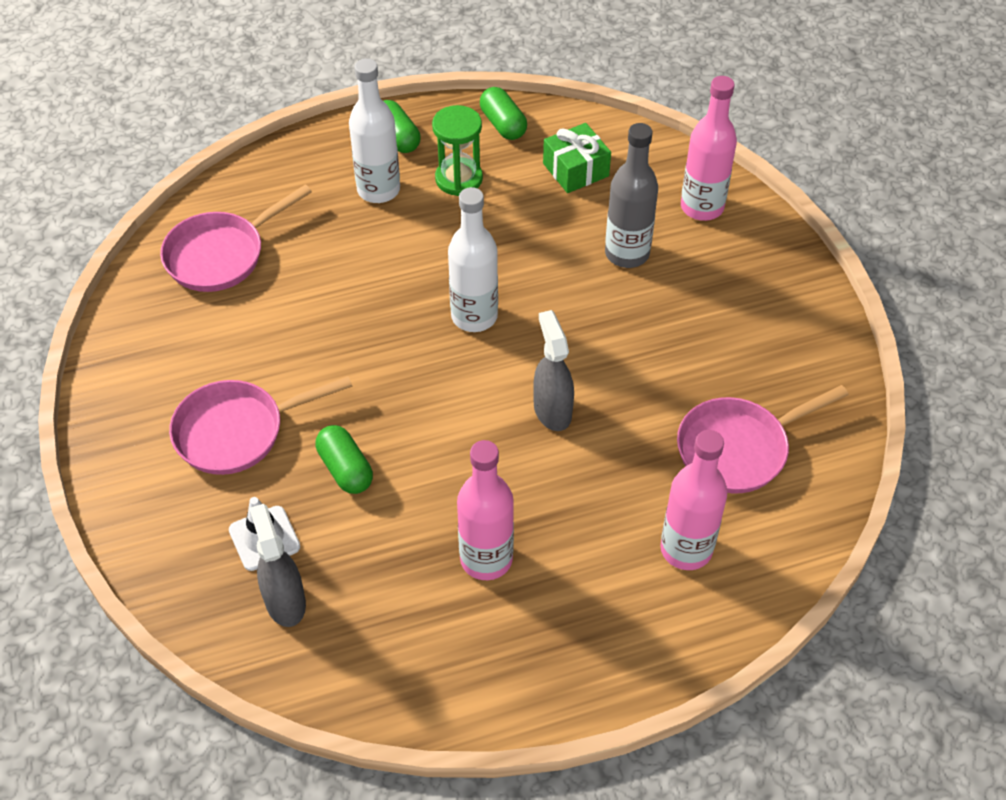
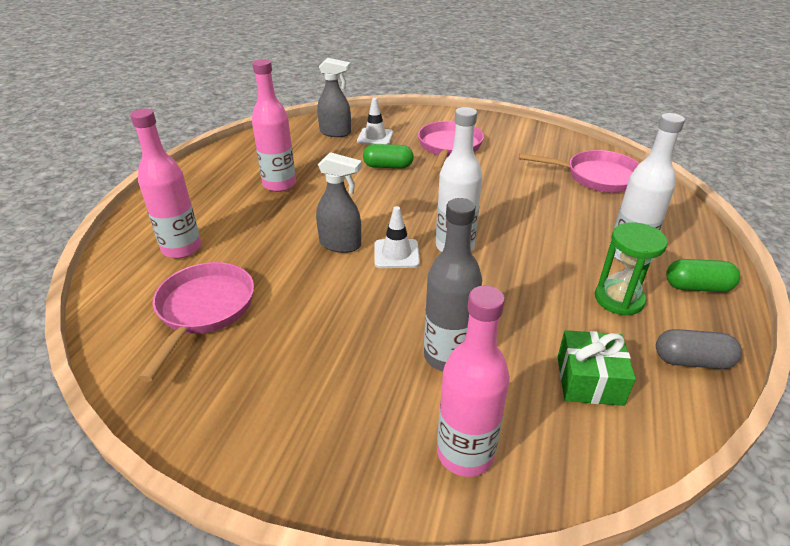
camera: 125 degrees right, 15 degrees down
pink pan [160,184,312,292] -> pink pan turned 105 degrees clockwise [519,150,640,193]
green capsule [480,87,527,140] -> grey capsule [656,329,742,369]
none -> white traffic cone [374,206,420,268]

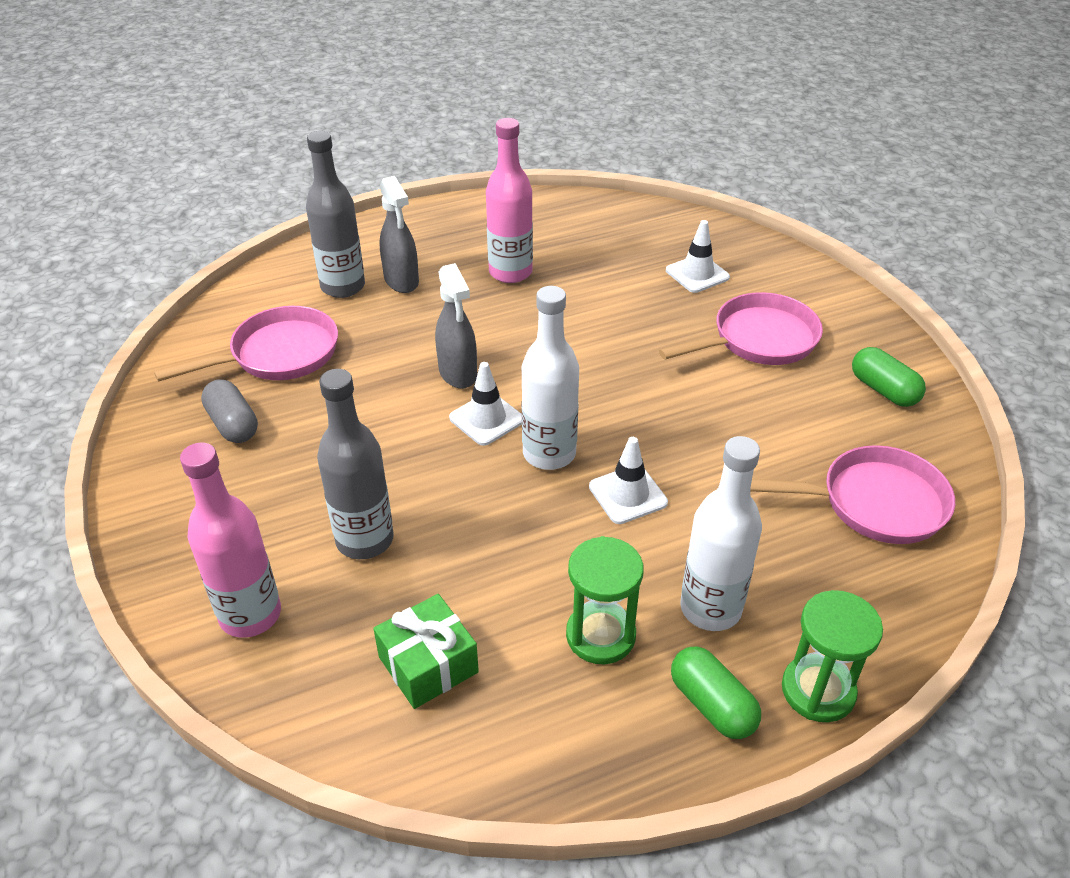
camera: 50 degrees right, 5 degrees up
pink bottle [130,109,201,259] -> grey bottle [306,131,365,298]
grey spray bottle [317,58,351,137] -> grey spray bottle moved to [379,176,419,293]
green capsule [363,144,414,168] -> green capsule moved to [852,347,926,407]
pink pan [519,150,640,193] -> pink pan turned 60 degrees counterclockwise [750,445,955,544]
grey capsule [656,329,742,369] -> grey capsule moved to [201,379,258,443]
none -> white traffic cone [589,437,668,524]
none -> green hourglass [782,590,883,722]

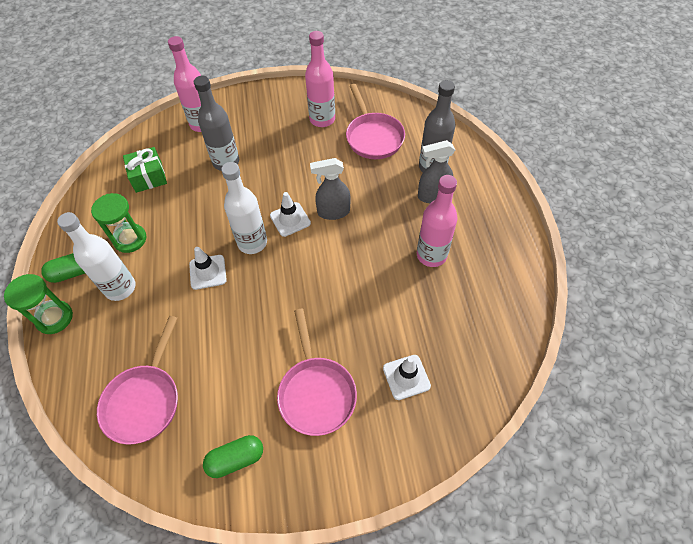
camera: 105 degrees right, 15 degrees up
grey capsule [201,379,258,443] -> pink bottle [305,31,335,127]

